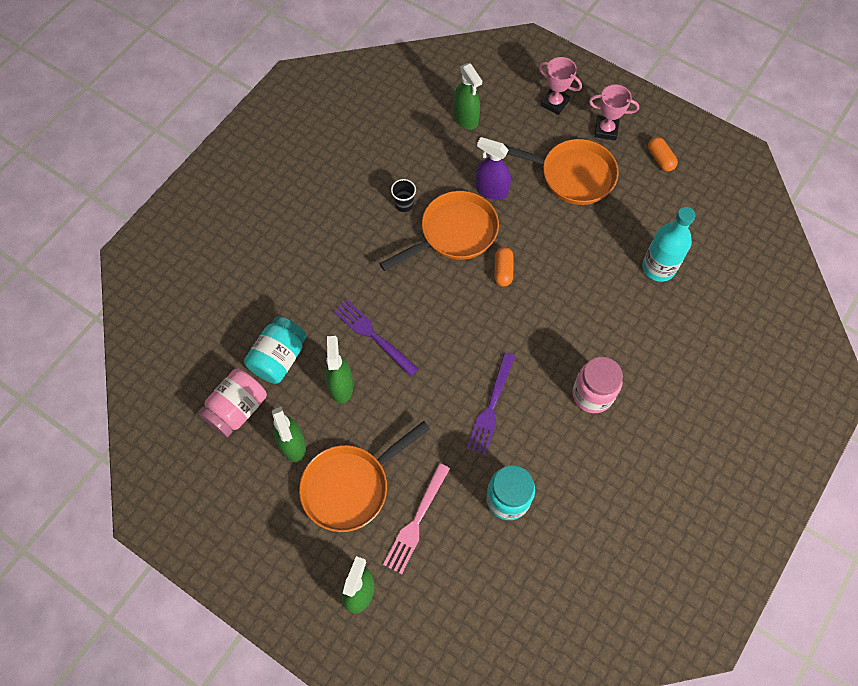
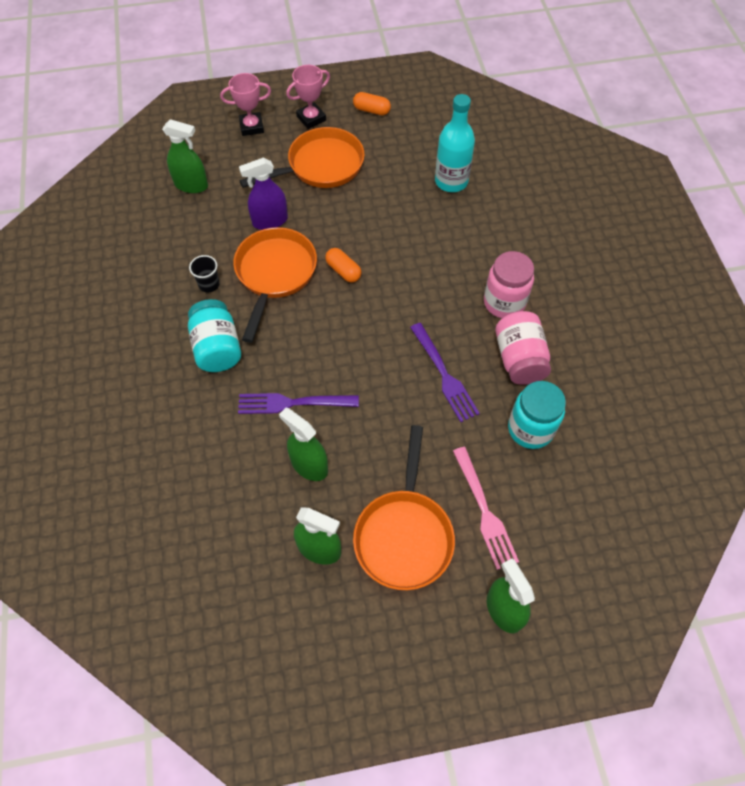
camera: 45 degrees left, 5 degrees down
pink jar [198,369,267,437] -> pink jar moved to [495,311,551,385]
turquoise jar [244,316,307,384] -> turquoise jar moved to [188,299,241,372]

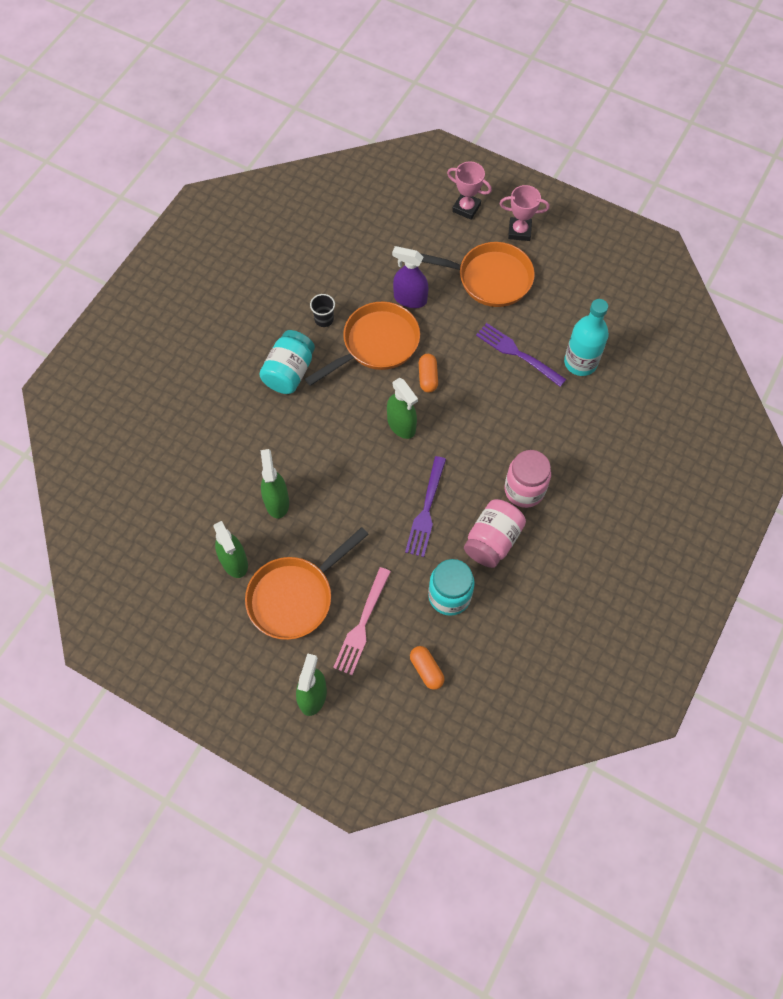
camera: 40 degrees right, 5 degrees up
green spray bottle [162,119,208,193] -> green spray bottle moved to [387,378,418,439]
purple fork [238,393,359,414] -> purple fork moved to [476,323,566,387]
orange capsule [353,92,391,115] -> orange capsule moved to [410,646,445,690]

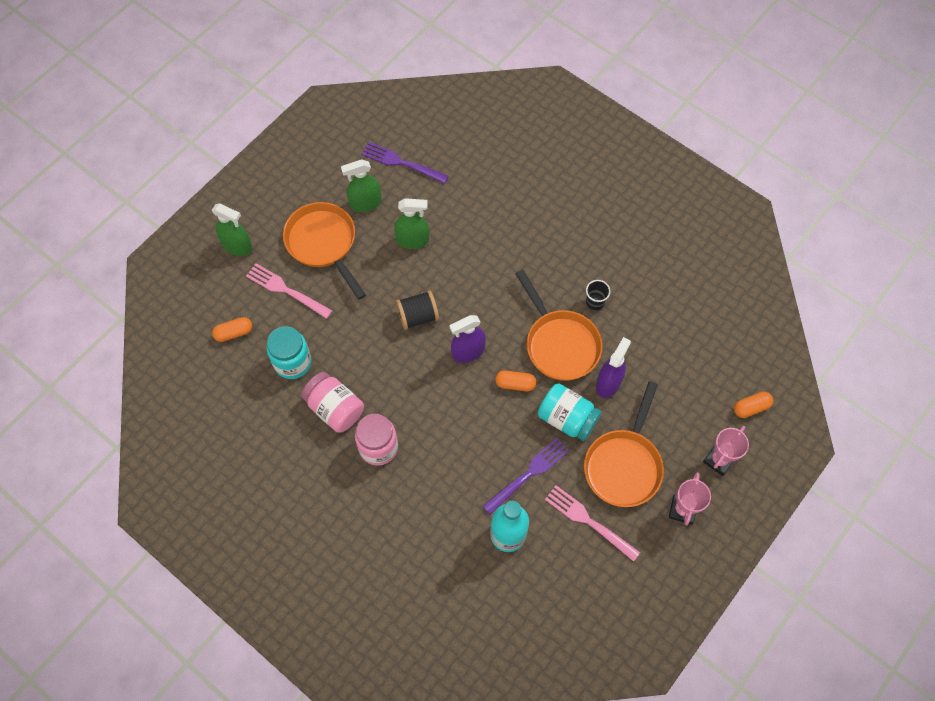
camera: 100 degrees right, 0 degrees up
turquoise jar [259,330,315,394] -> turquoise jar moved to [538,383,602,441]
green spray bottle [387,378,418,439] -> purple spray bottle [450,315,486,363]
purple fork [405,456,446,557] -> purple fork moved to [361,142,449,184]
none -> black spool [396,291,439,330]
none -> pink fork [545,485,640,562]
none -> orange capsule [734,392,773,418]

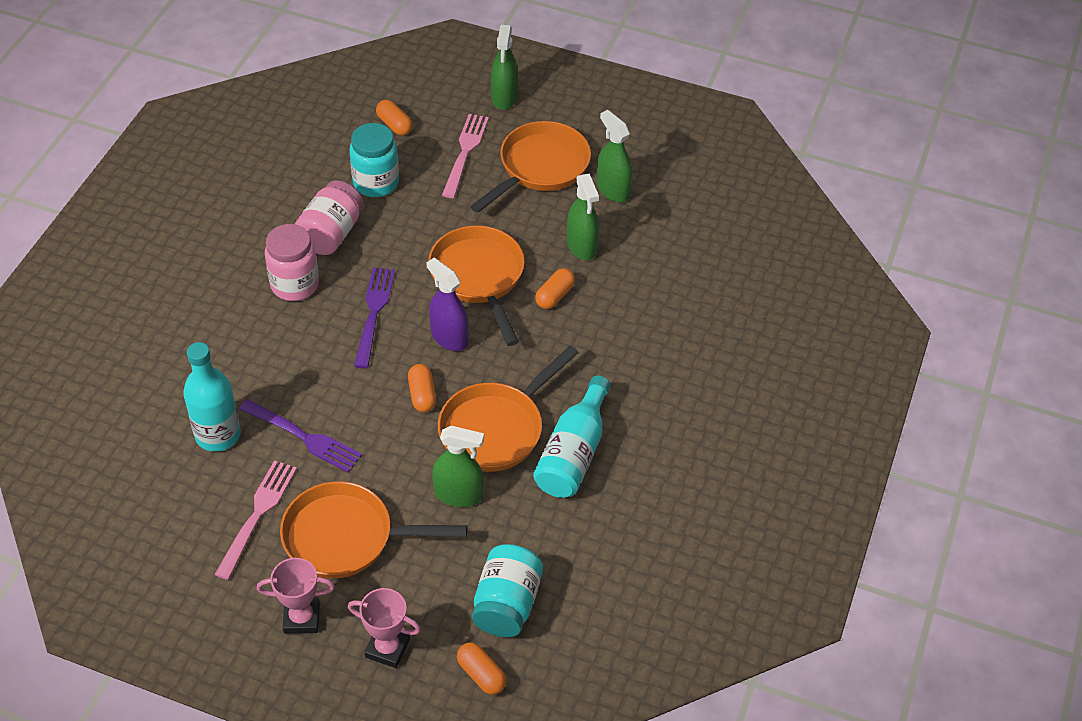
camera: 70 degrees right, 15 degrees down
purple fork [361,142,449,184] -> purple fork moved to [354,267,395,368]
black spool [396,291,439,330] -> orange pan [428,225,525,346]
turquoise jar [538,383,602,441] -> turquoise jar moved to [472,544,543,637]
black cup [586,280,611,310] -> turquoise bottle [533,375,610,498]
purple spray bottle [596,337,631,398] -> green spray bottle [432,426,484,507]
none -> orange capsule [535,268,575,309]

